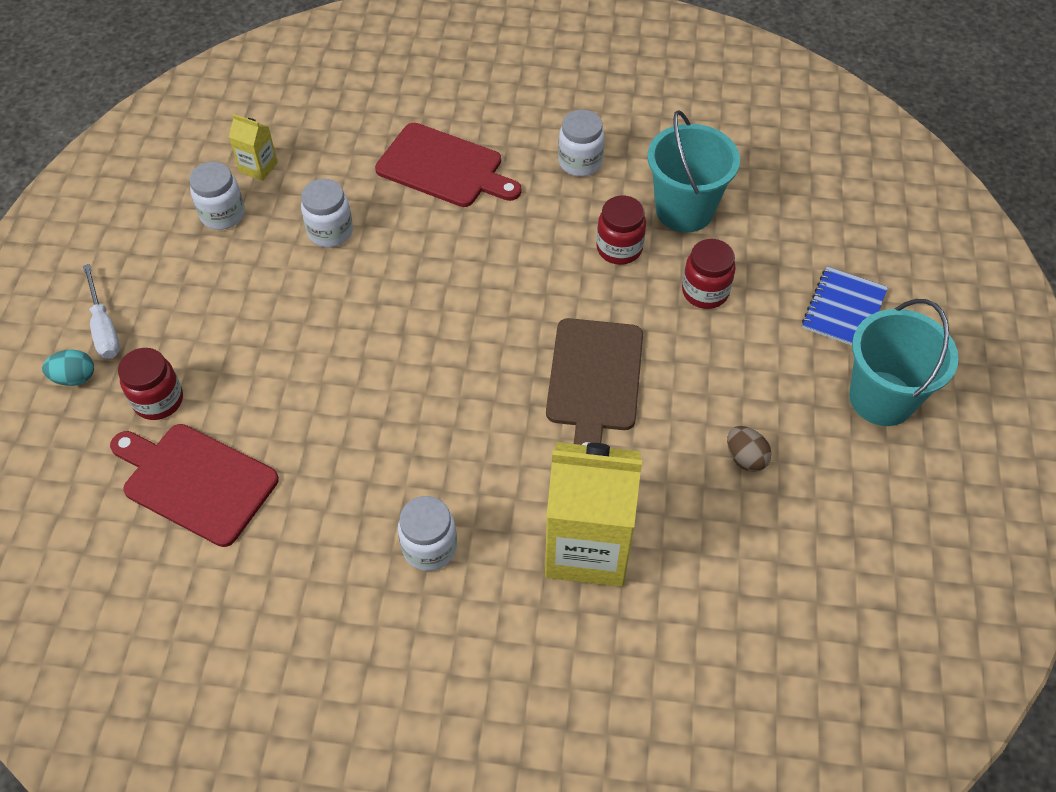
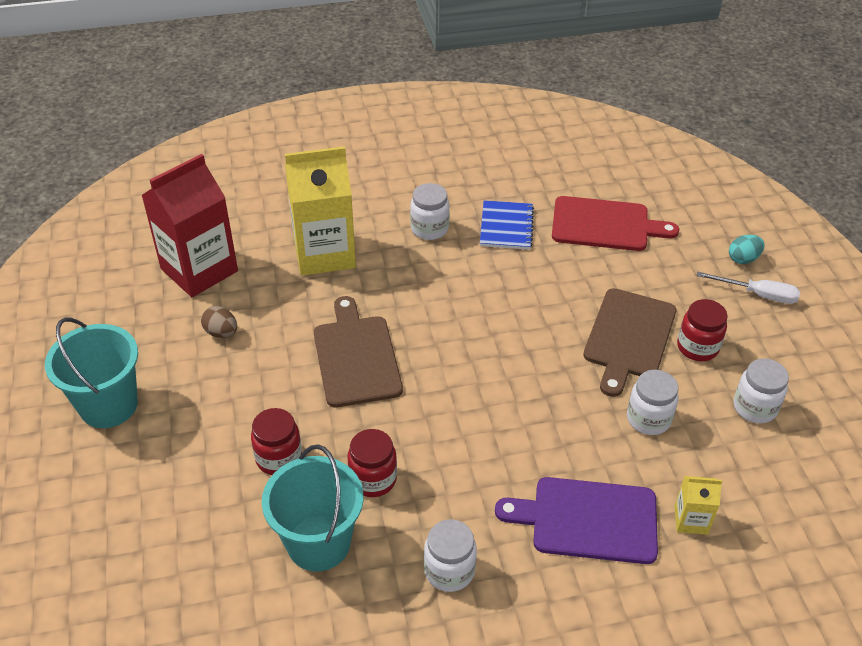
camera: 160 degrees right, 10 degrees down
white screwdriver [83,264,120,359] -> white screwdriver turned 150 degrees clockwise [697,272,800,304]
red jar [118,348,183,420] -> red jar moved to [677,299,728,361]
yellow carton [229,114,278,181] -> yellow carton moved to [675,476,723,535]
red cutting board [375,123,522,207] -> purple cutting board [495,477,658,564]
blue notebook [802,266,888,346] -> blue notebook moved to [480,200,534,250]
none -> red carton [141,154,238,297]
none -> brown cutting board [583,288,676,397]

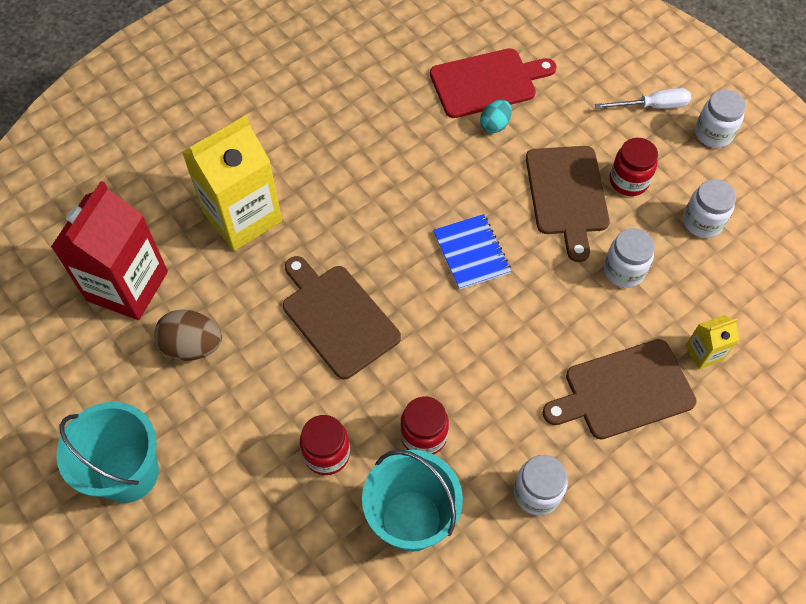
camera: 25 degrees left, 15 degrees up
brown egg [201,306,237,338] -> brown egg [154,309,222,361], size x1.57
white jar [410,183,450,240] -> white jar moved to [695,90,746,148]
blue notebook [480,200,534,250] -> blue notebook moved to [433,214,511,290]
purple cutting board [495,477,658,564] -> brown cutting board [542,339,697,439]
turquoise egg [729,235,765,264] -> turquoise egg moved to [480,100,512,133]

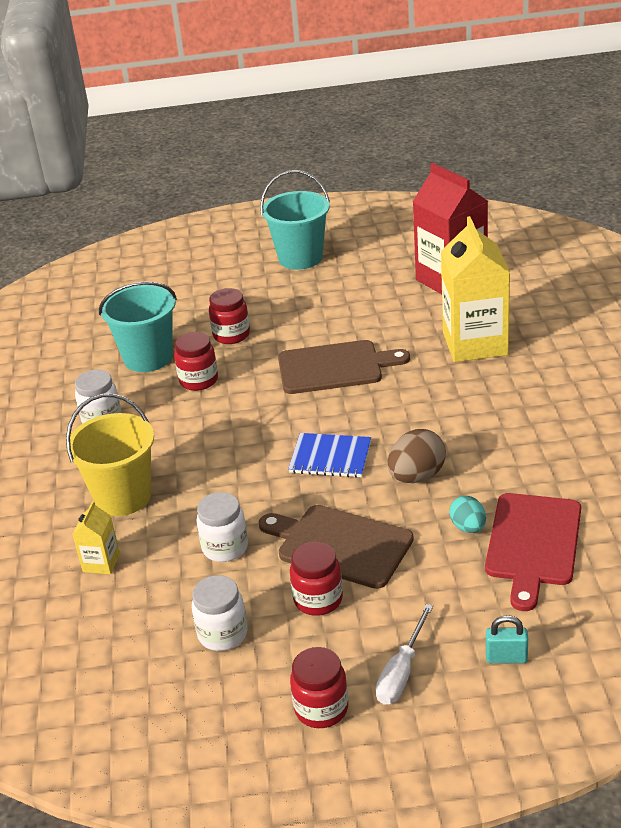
camera: 125 degrees right, 25 degrees down
brown egg [154,309,222,361] -> brown egg moved to [388,429,446,483]
brown cutting board [542,339,697,439] -> yellow bucket [66,394,154,516]
white jar [695,90,746,148] -> red jar [290,647,348,728]
none -> turquoise padlock [486,615,528,663]

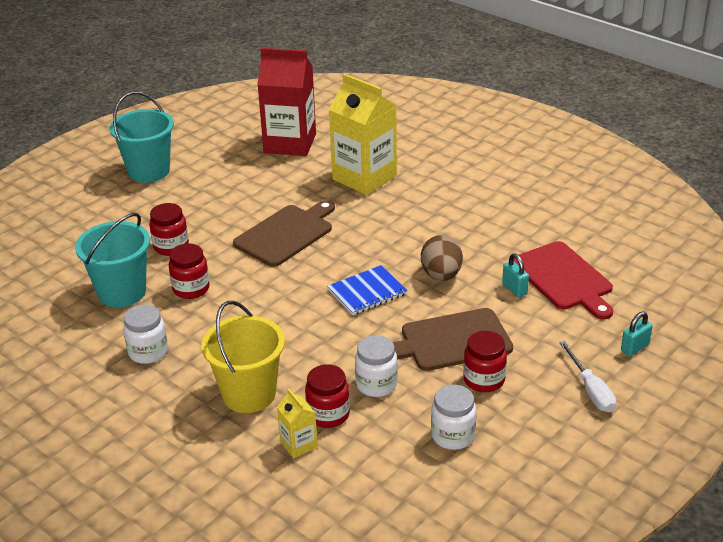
camera: 45 degrees left, 0 degrees up
red jar [290,647,348,728] -> red jar moved to [305,364,350,428]
turquoise egg [449,496,486,533] -> turquoise padlock [502,253,529,297]

